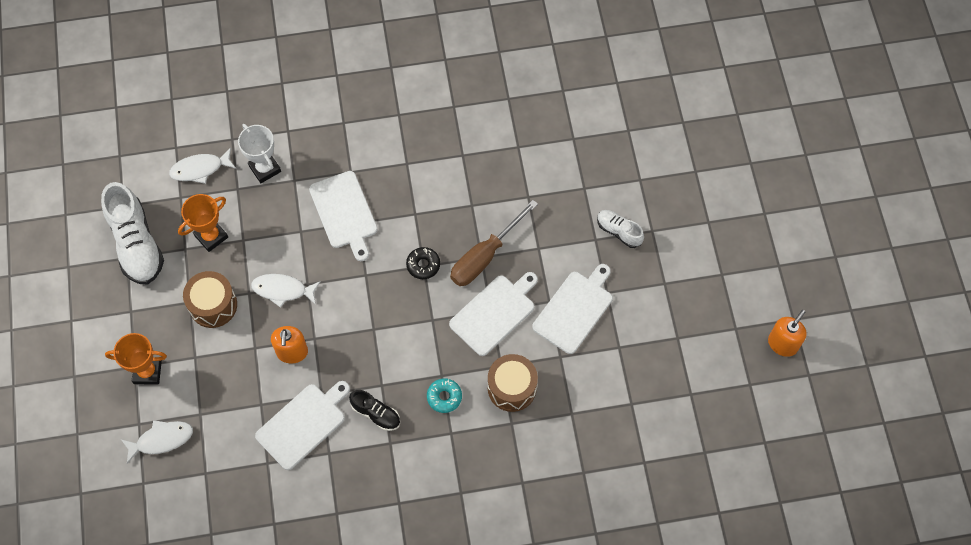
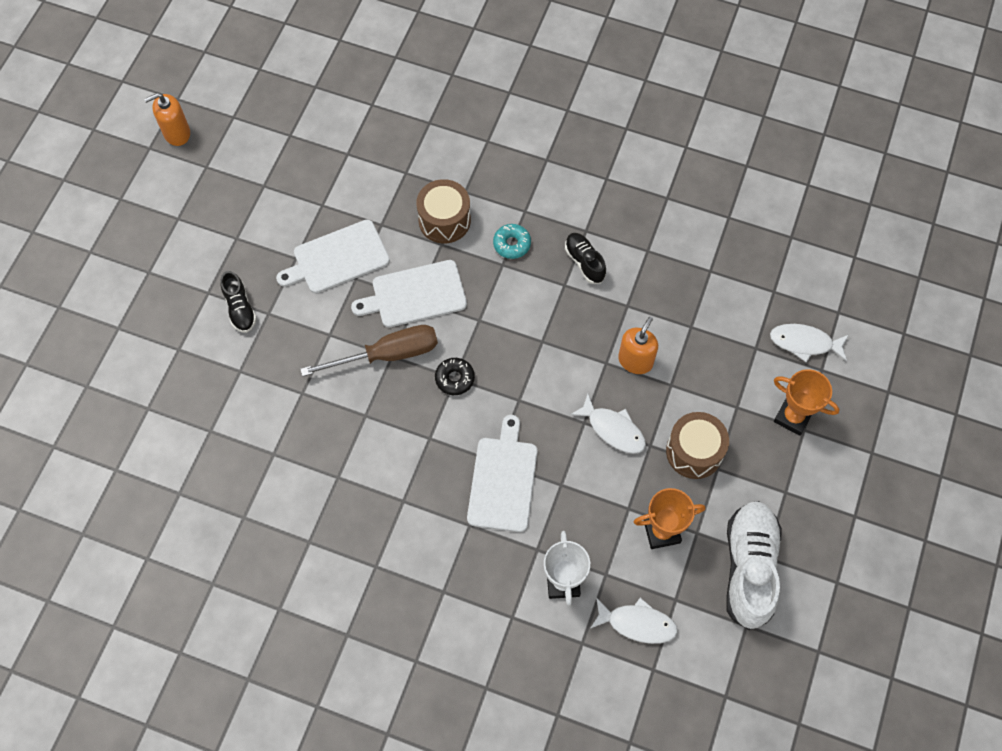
camera: 150 degrees left, 0 degrees up
white cutting board [255,381,350,470] -> none
white shoe [597,210,644,248] -> black shoe [220,271,257,333]

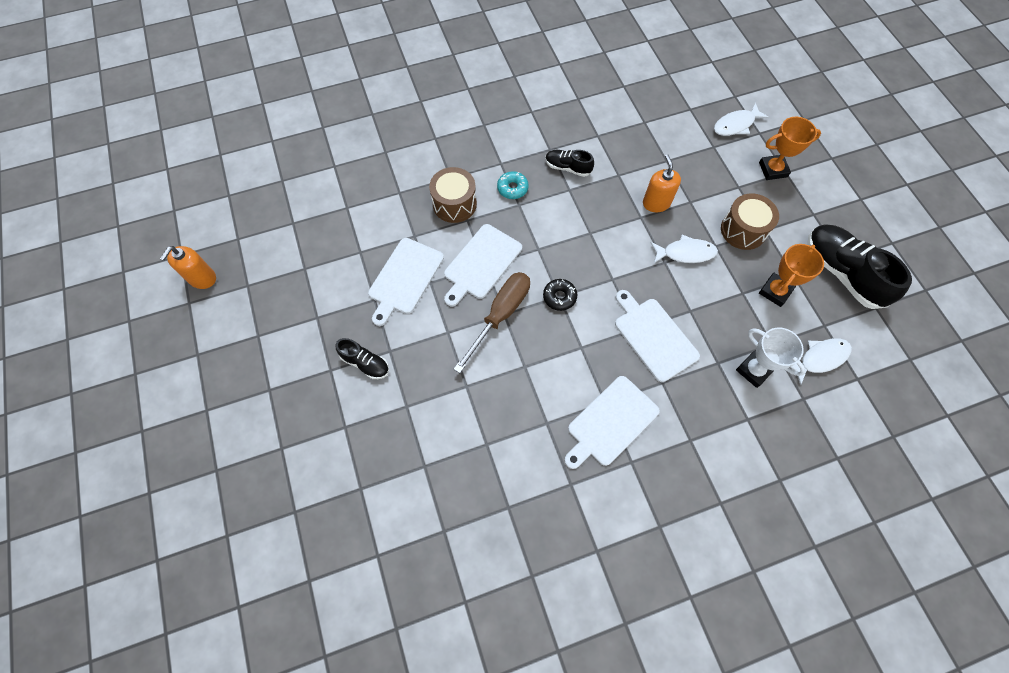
camera: 40 degrees left, 0 degrees up
white shoe [726,501,782,630] -> black shoe [807,224,912,309]
none -> white cutting board [564,376,660,469]

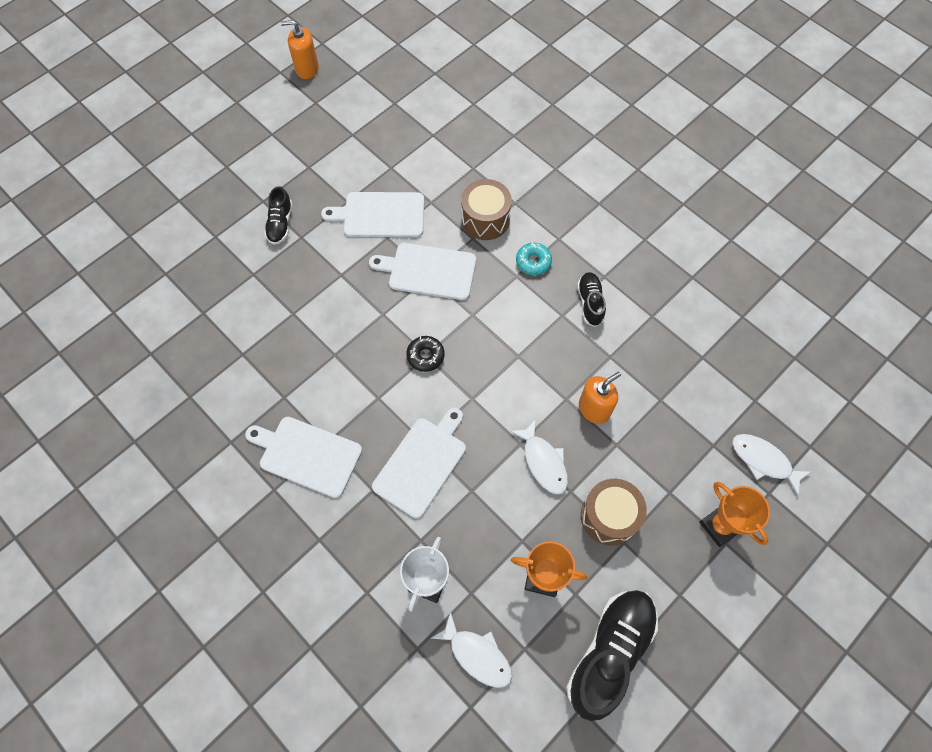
camera: 65 degrees right, 0 degrees up
brown screwdriver [454,272,530,373] -> none

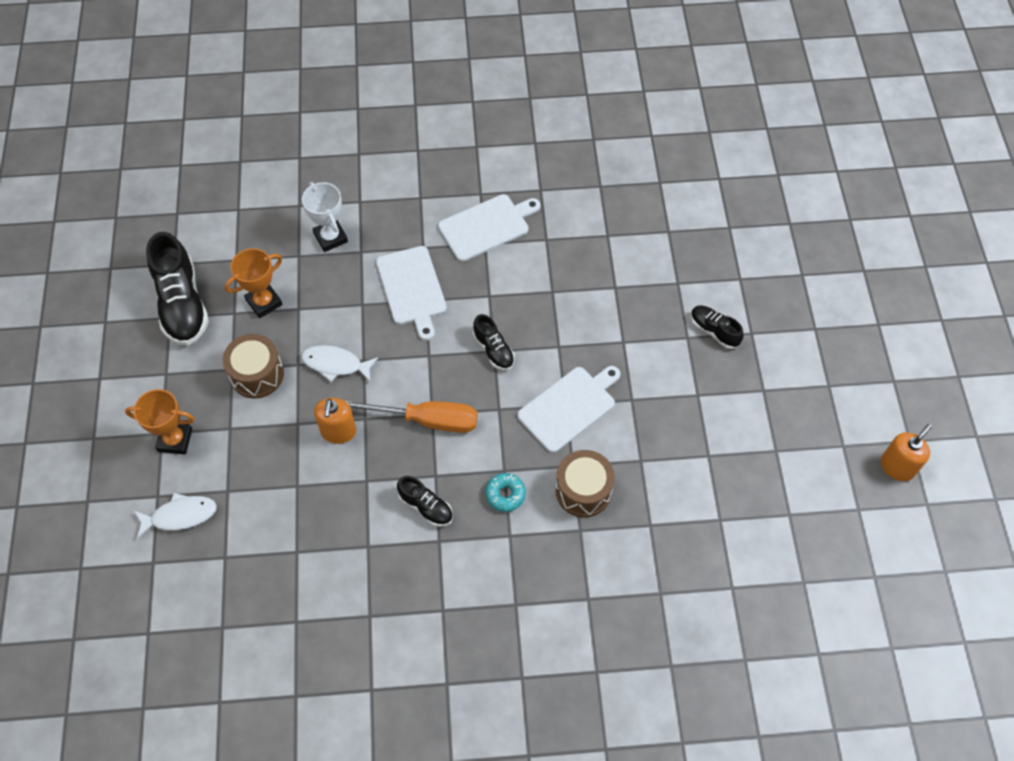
camera: 130 degrees right, 5 degrees down
white cutting board [321,192,424,237] -> none
black donut [406,336,445,372] -> black shoe [473,314,515,371]
white fish [431,612,512,688] -> none
none -> orange screwdriver [344,400,478,433]

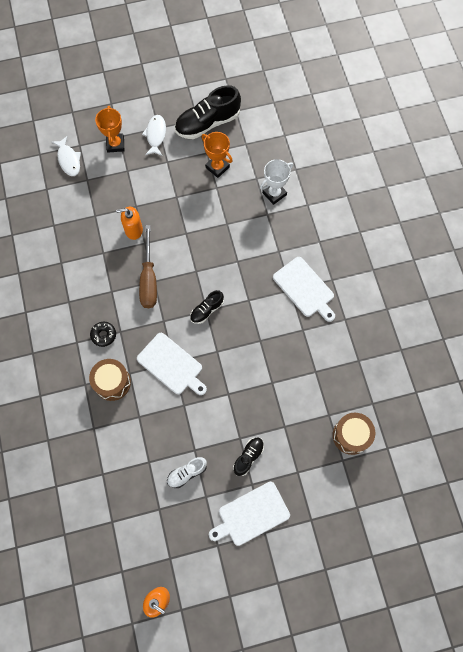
camera: 80 degrees right, 10 degrees up
brown drum [223,334,284,399] -> brown drum moved to [333,413,375,455]
white fish [301,345,378,382] -> white fish moved to [142,115,166,156]
orange screwdriver [344,400,478,433] -> brown screwdriver [139,225,157,308]
white cutting board [376,246,447,341] -> white cutting board moved to [209,482,290,546]
black shoe [397,476,453,527] -> none
turquoise donut [485,473,526,512] -> black donut [90,322,116,347]
none -> white shoe [167,457,207,488]

